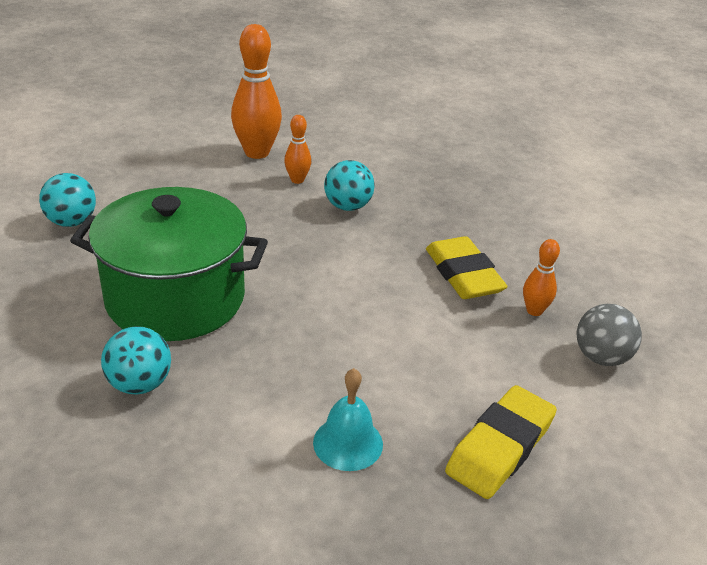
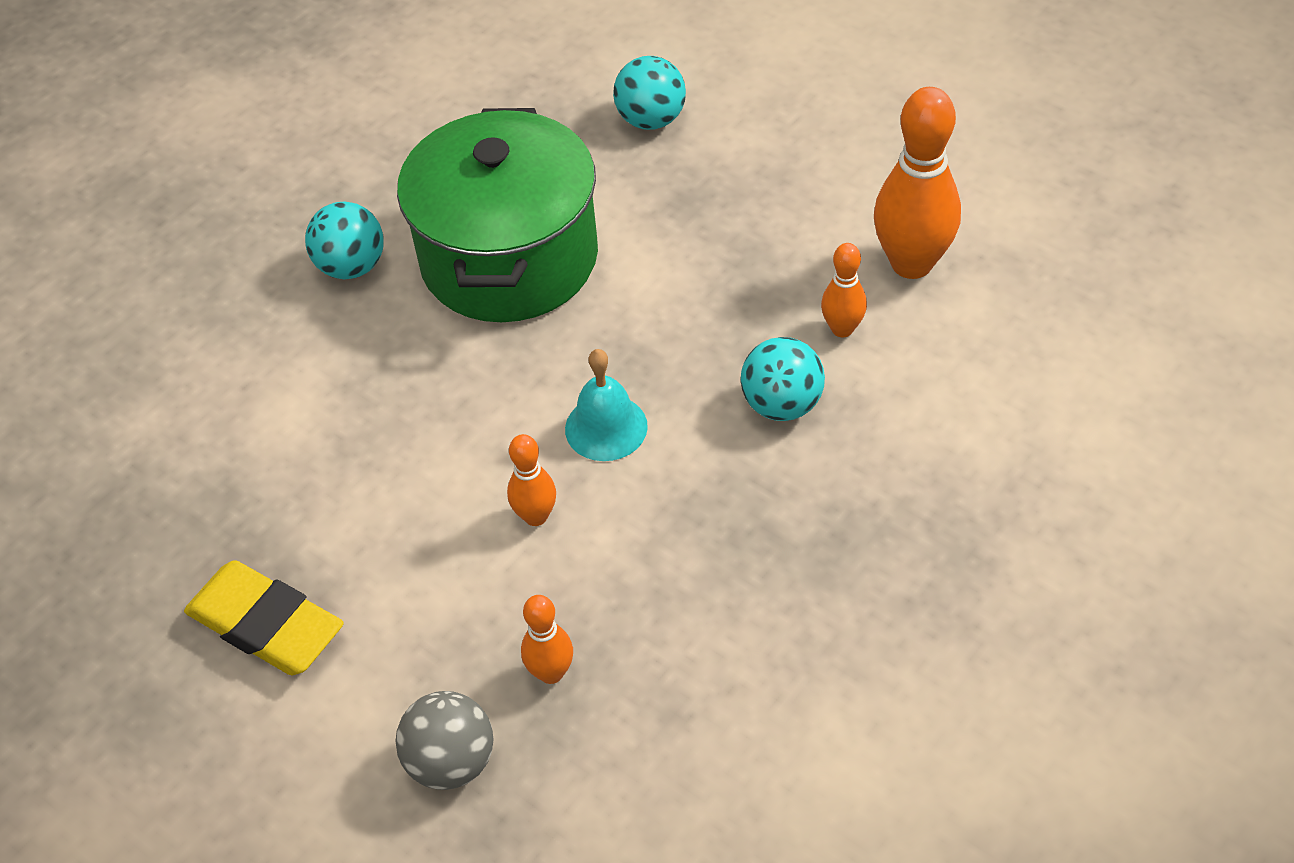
camera: 90 degrees right, 15 degrees up
turquoise bell [313,368,383,471] -> turquoise bell moved to [565,349,648,461]
yellow eraser [426,236,508,299] -> none
none -> orange bowling pin [507,434,556,526]

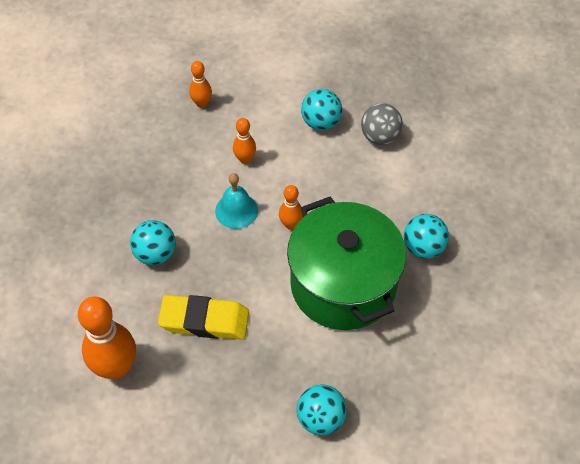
camera: 150 degrees right, 5 degrees up
yellow eraser [184,560,344,675] -> yellow eraser moved to [158,295,249,340]
grey ball [396,691,494,790] -> grey ball moved to [361,103,403,145]
orange bowling pin [821,243,867,337] -> orange bowling pin moved to [279,185,303,230]
none -> turquoise ball [301,89,342,130]

